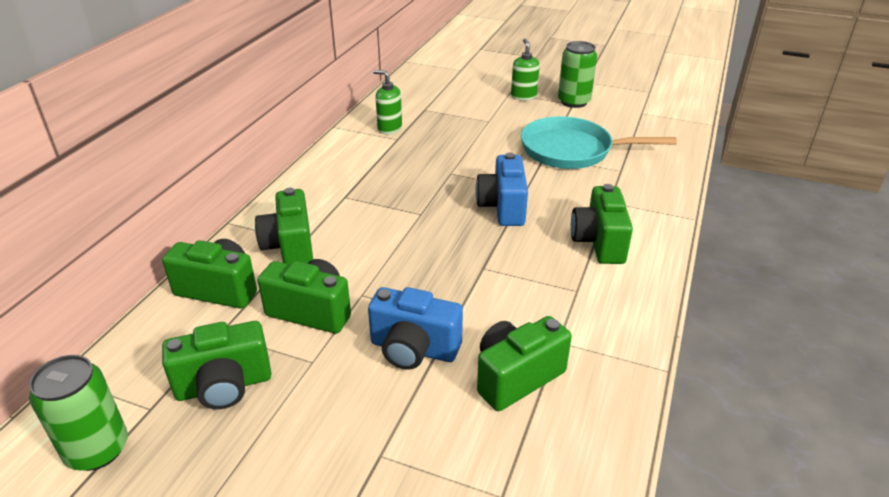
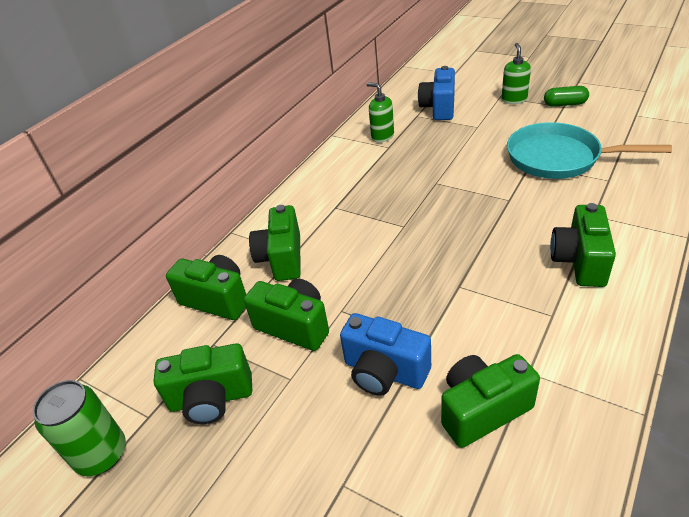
camera: 15 degrees right, 5 degrees up
blue camera [476,152,528,226] -> blue camera moved to [418,66,455,120]
green can [558,41,597,108] -> green capsule [544,86,589,107]

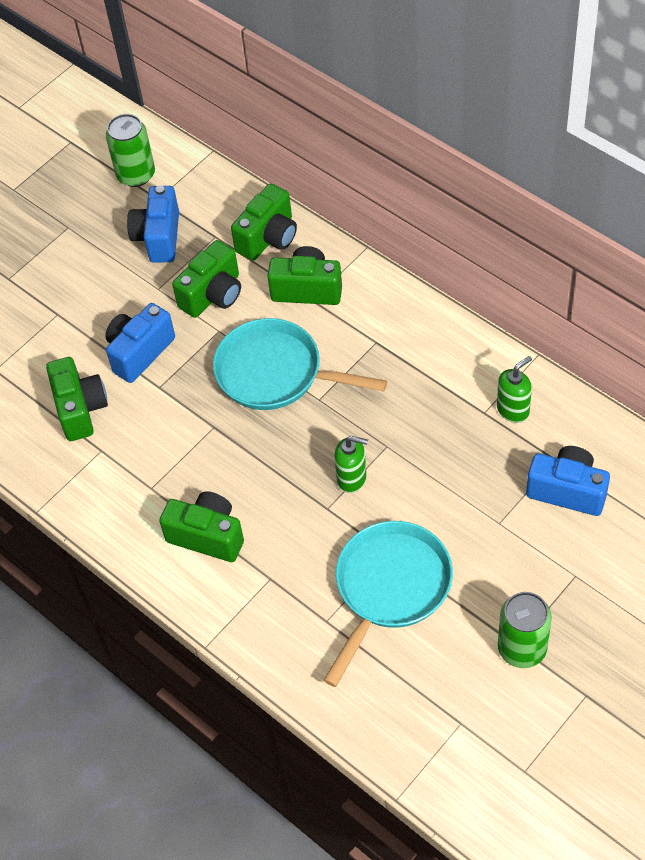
camera: 100 degrees right, 15 degrees up
green camera [154,343,252,424] -> blue camera [127,185,179,263]
green soap dispenser [502,43,531,104] -> green soap dispenser moved to [334,436,368,493]
green capsule [544,86,589,107] -> green can [498,592,552,668]
none -> turquoise pan [213,318,387,410]

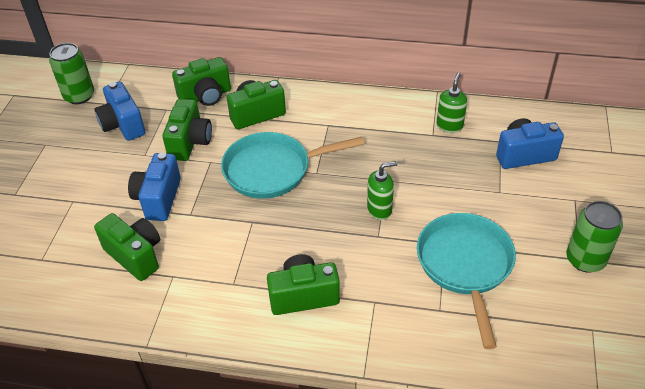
camera: 35 degrees left, 10 degrees down
green camera [231,183,297,261] -> green camera turned 60 degrees clockwise [172,57,231,106]

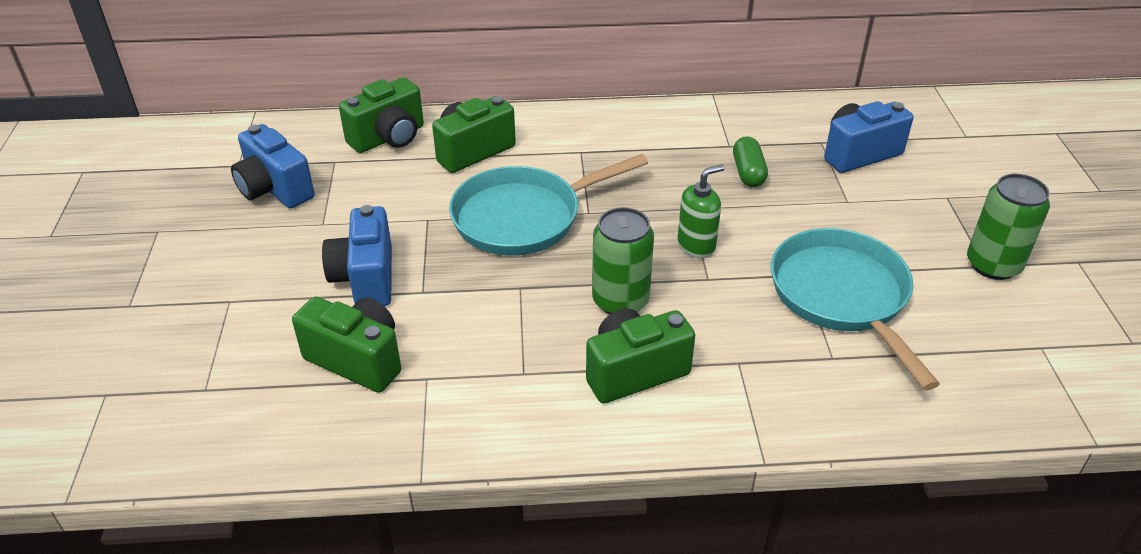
camera: 15 degrees left, 5 degrees down
green can [49,43,94,104] -> green can moved to [592,207,654,314]
green camera [162,99,212,161] -> none
green soap dispenser [436,73,467,133] -> none
none -> green capsule [733,136,768,187]

